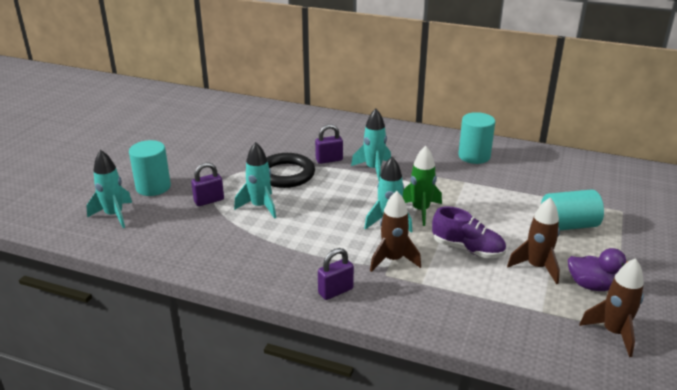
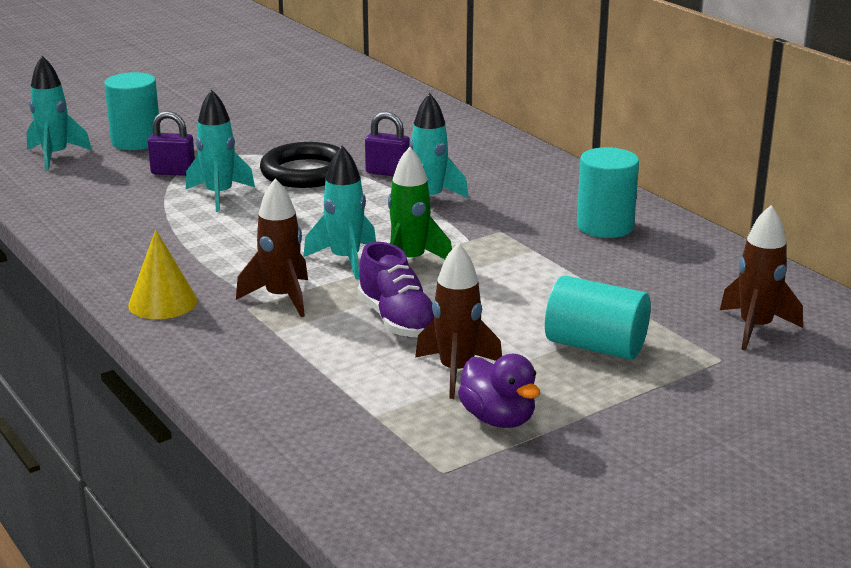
camera: 35 degrees right, 5 degrees down
purple padlock [318,248,354,300] -> yellow cone [128,230,198,319]
brown rocket [579,258,644,357] -> brown rocket moved to [720,205,803,351]

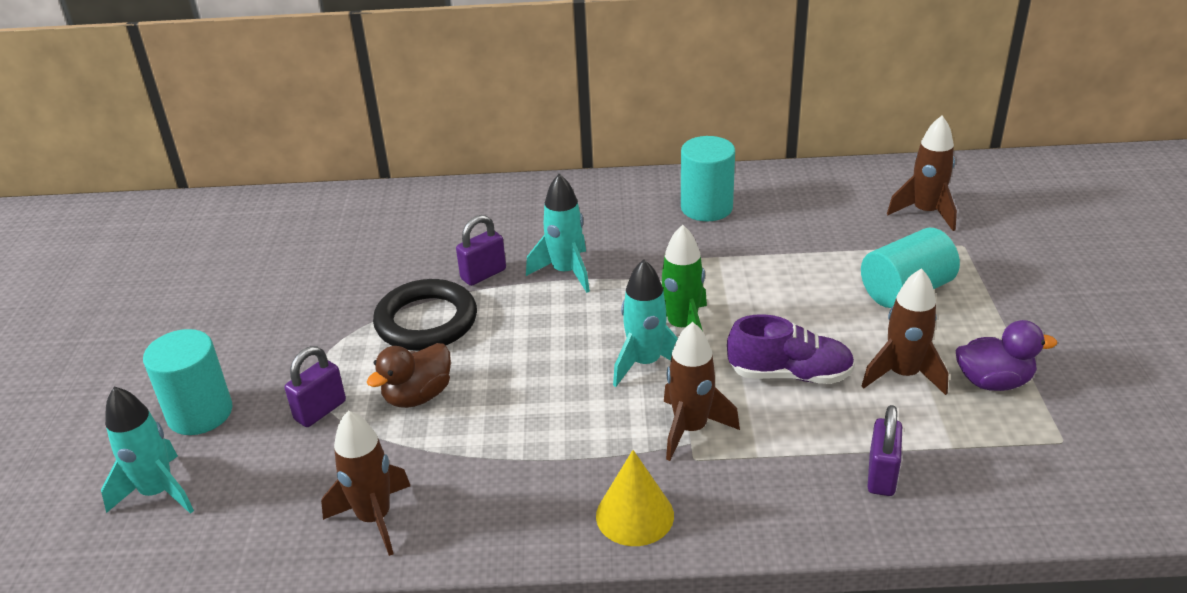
camera: 55 degrees left, 10 degrees up
turquoise rocket [186,89,255,212] -> brown duck [367,343,451,408]
none -> brown rocket [321,410,410,556]
none -> purple padlock [867,405,902,496]

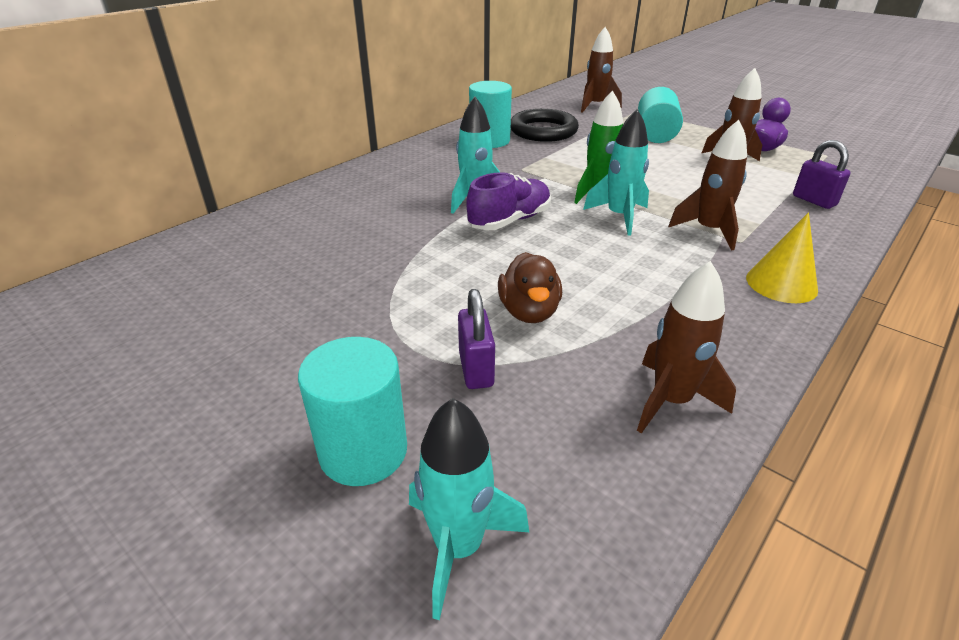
camera: 50 degrees left, 0 degrees up
black ring [373,279,477,351] -> black ring moved to [511,109,579,142]
purple padlock [456,215,506,286] -> none
purple shoe [727,314,855,384] -> purple shoe moved to [466,172,551,230]

